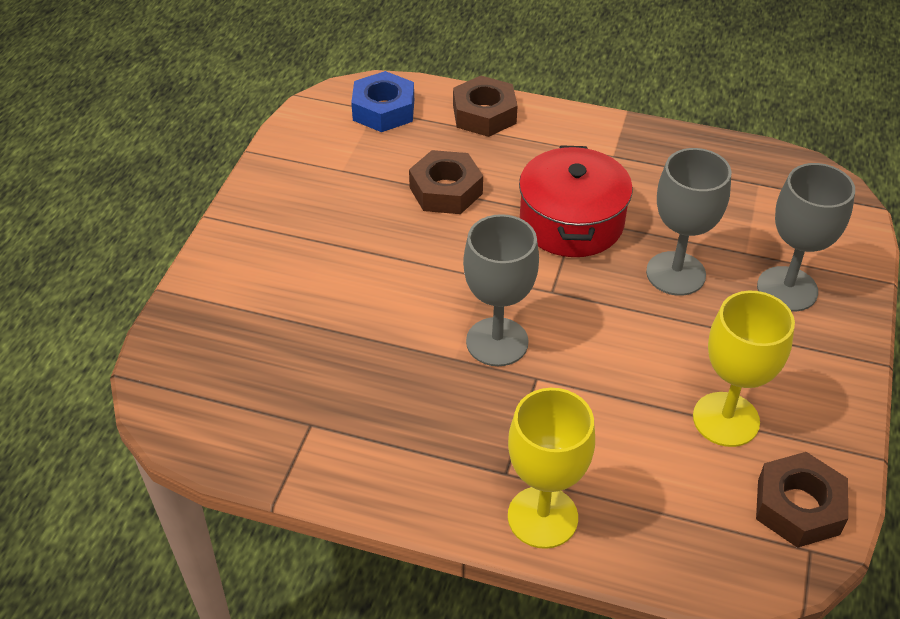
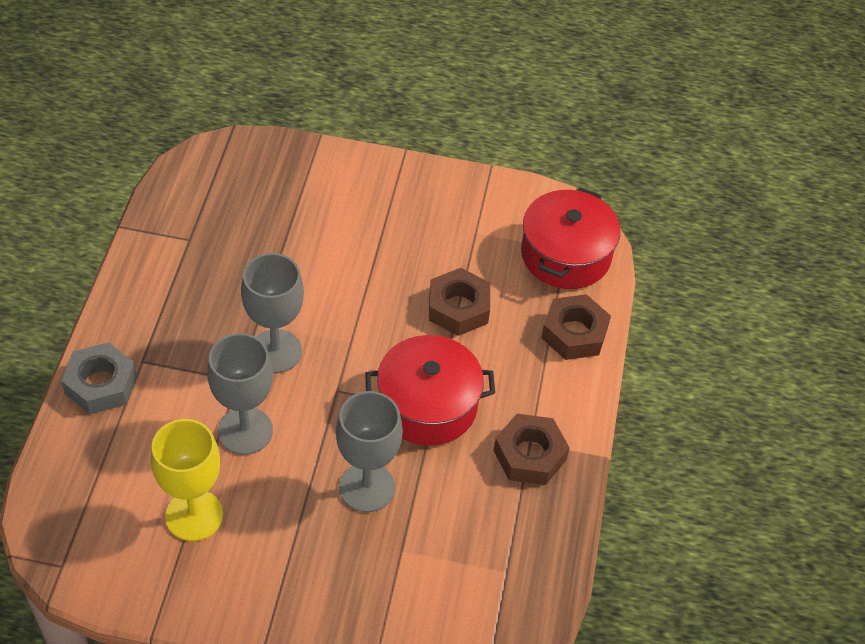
camera: 80 degrees right, 5 degrees up
blue nut [351,71,414,132] -> red pot [521,187,620,289]
yellow goblet [508,388,595,549] -> grey nut [61,342,137,414]
brown nut [756,452,848,548] -> brown nut moved to [493,414,570,485]
grey goblet [757,163,855,312] -> grey goblet moved to [207,333,273,455]

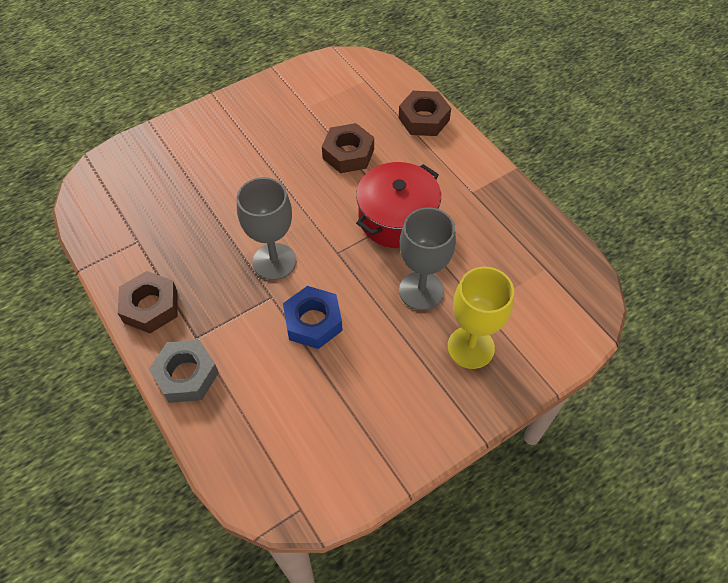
camera: 40 degrees left, 5 degrees up
yellow goblet [151,419,223,541] -> yellow goblet moved to [447,267,514,369]
grey goblet [207,333,273,455] -> blue nut [283,286,343,349]
brown nut [493,414,570,485] -> brown nut moved to [118,271,178,333]
red pot [521,187,620,289] -> none

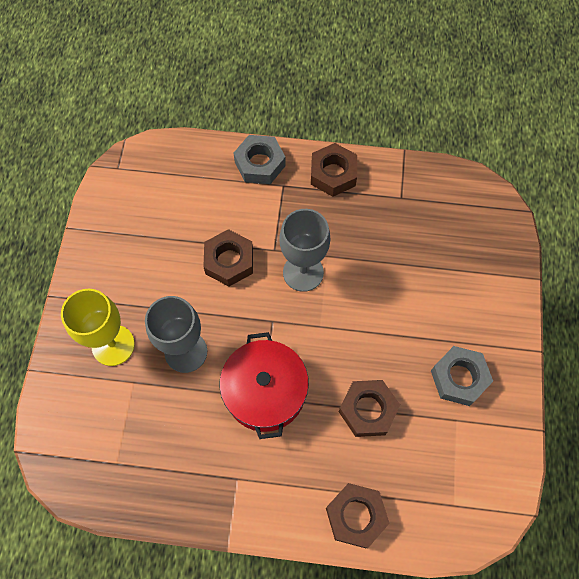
camera: 130 degrees right, 10 degrees up
blue nut [283,286,343,349] -> brown nut [203,229,253,286]
none -> grey nut [431,346,493,406]

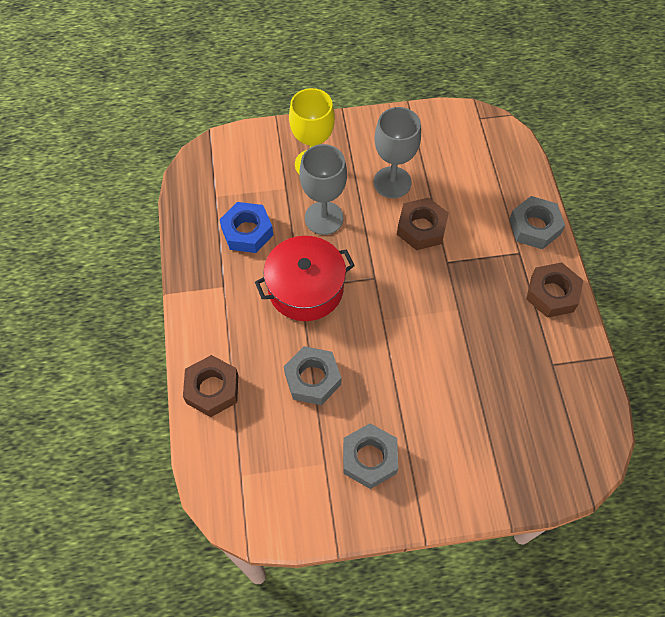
camera: 75 degrees right, 5 degrees down
grey goblet [279,209,330,292] -> grey goblet moved to [373,107,421,198]
brown nut [339,380,400,437] -> grey nut [284,346,341,405]
none -> blue nut [219,202,273,253]

